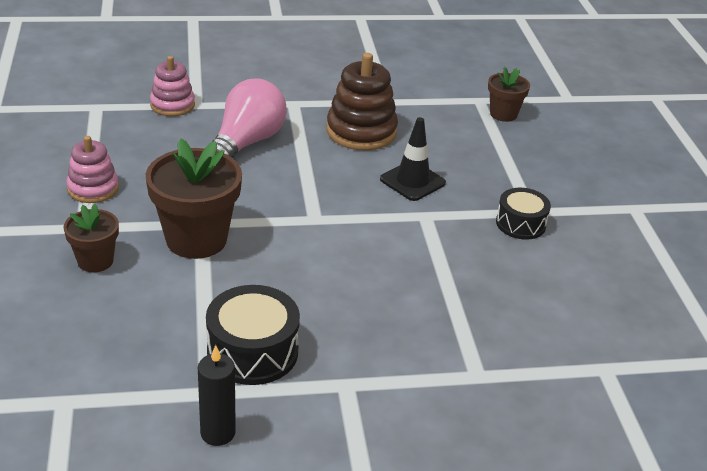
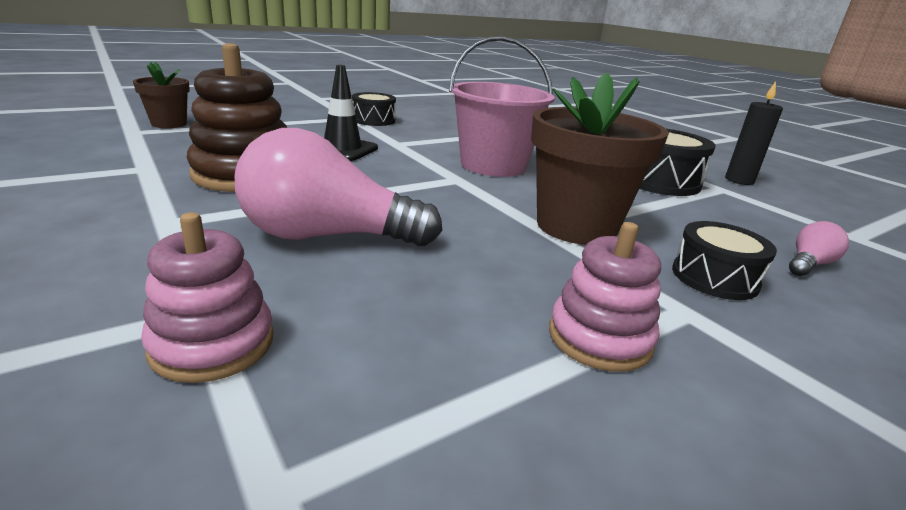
camera: 115 degrees left, 10 degrees down
brown flower pot [64,204,119,272] -> black drum [672,221,777,300]
none -> pink bucket [449,36,555,177]
none -> pink light bulb [789,221,849,276]

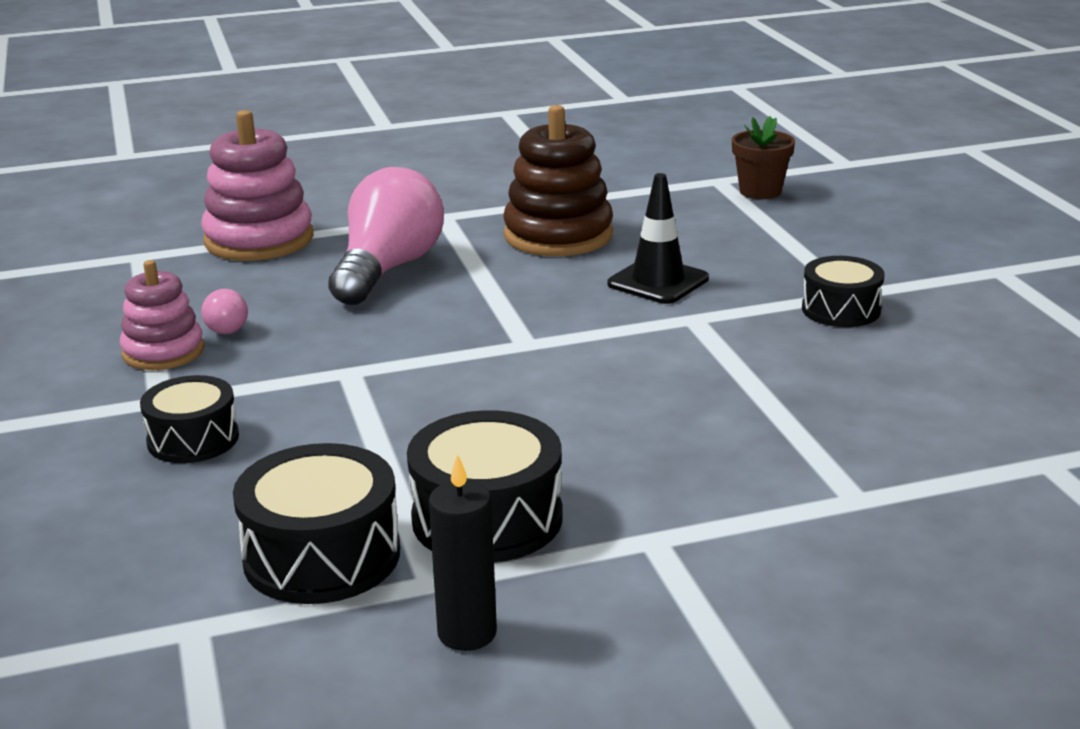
camera: 110 degrees right, 0 degrees up
pink stacking toy [141,212,274,383] -> pink stacking toy [201,110,314,261], size x1.58
pink bucket [449,36,555,177] -> none
brown flower pot [531,73,669,245] -> none
pink light bulb [789,221,849,276] -> pink light bulb moved to [201,289,248,334]
none -> black drum [233,443,400,604]

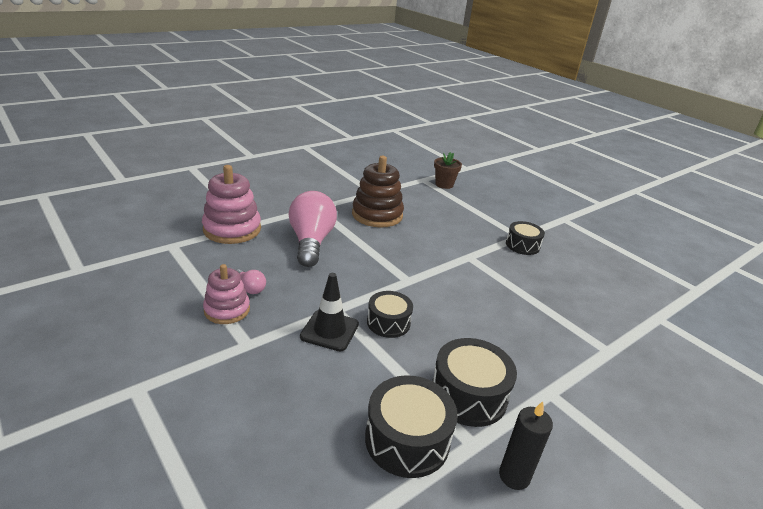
camera: 25 degrees left, 5 degrees up
black drum [140,375,239,463] -> black drum moved to [367,291,413,338]
black traffic cone [608,173,709,304] -> black traffic cone moved to [300,273,359,351]

